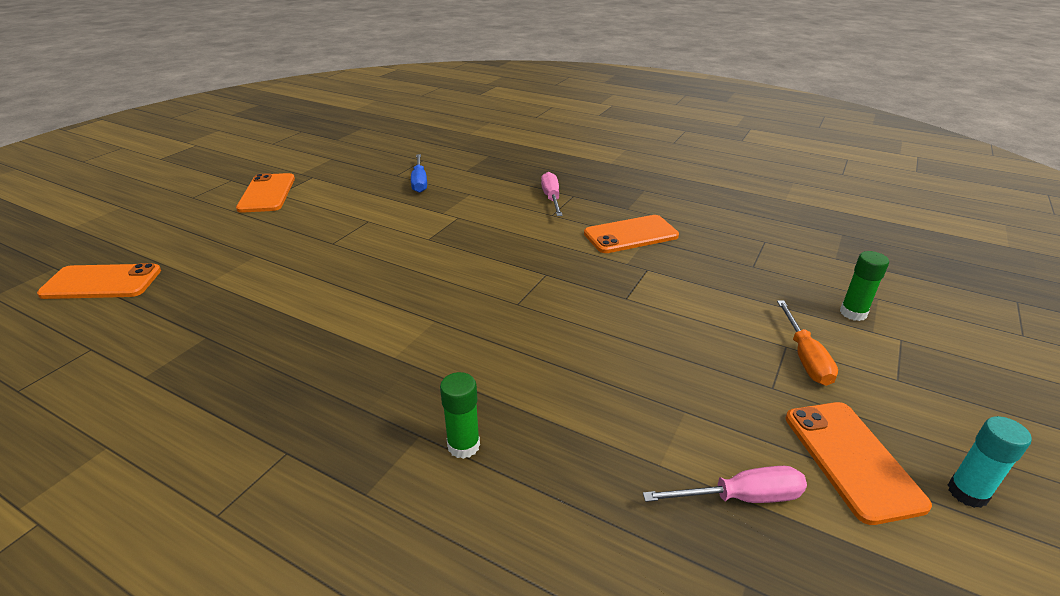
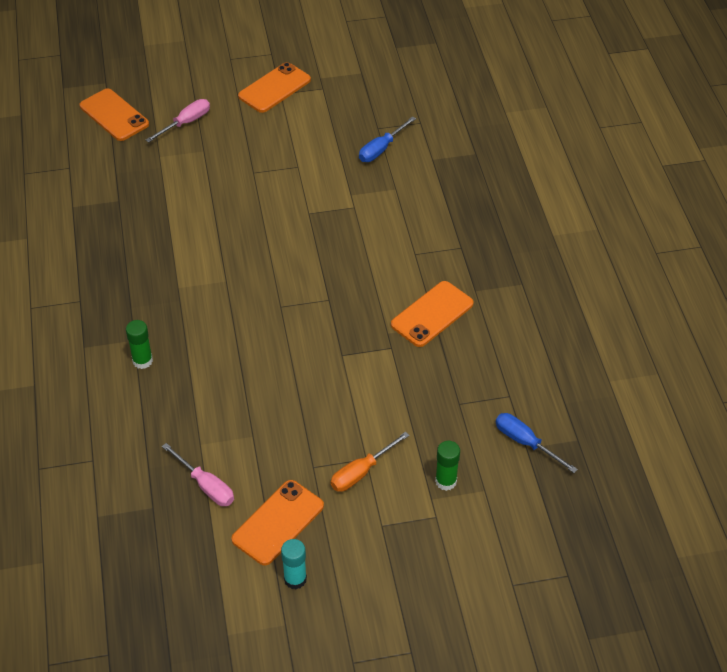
camera: 50 degrees right, 15 degrees up
pink screwdriver [541,172,563,216] -> pink screwdriver moved to [146,99,210,143]
orange phone [584,215,679,253] -> orange phone turned 75 degrees counterclockwise [391,281,474,347]
none -> blue screwdriver [496,413,578,473]

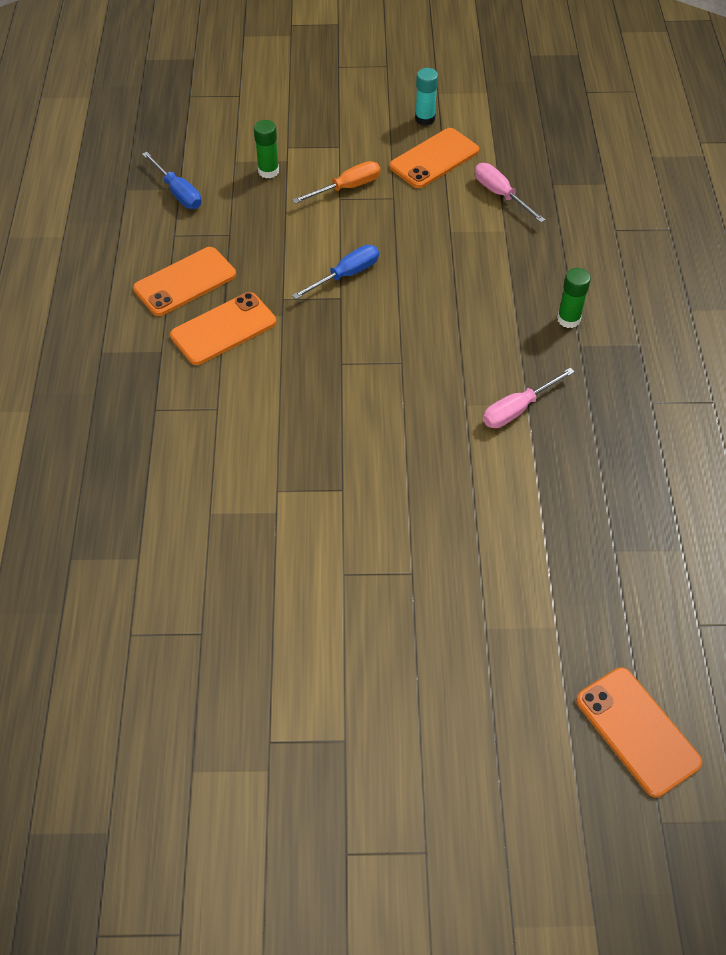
camera: 170 degrees left, 5 degrees up
pink screwdriver [146,99,210,143] -> pink screwdriver moved to [483,368,575,428]
orange phone [238,62,311,113] -> orange phone moved to [133,247,236,316]
blue screwdriver [359,116,416,162] -> blue screwdriver moved to [292,245,379,299]

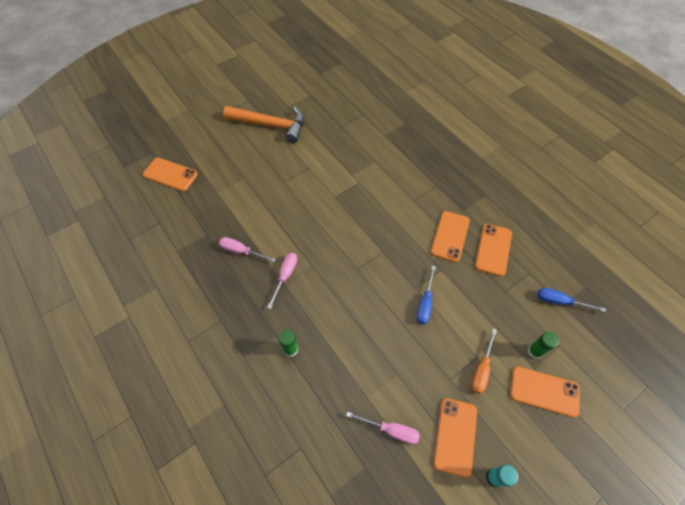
camera: 145 degrees right, 5 degrees up
none -> pink screwdriver [219,237,276,262]
none -> orange hammer [223,106,304,143]
none -> orange phone [510,366,580,418]

